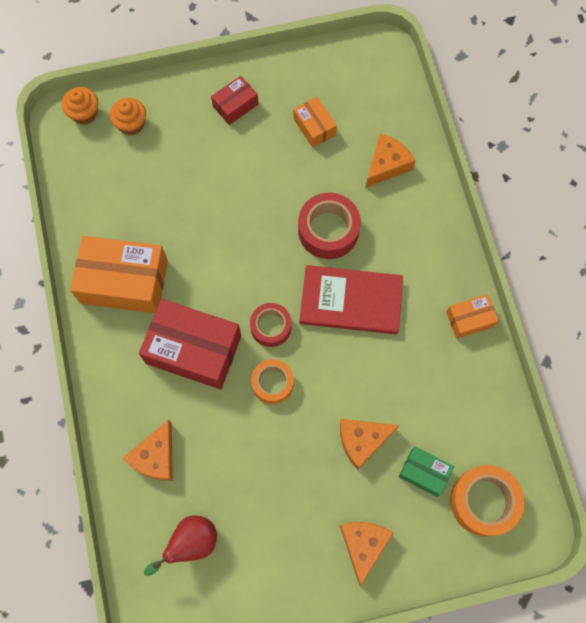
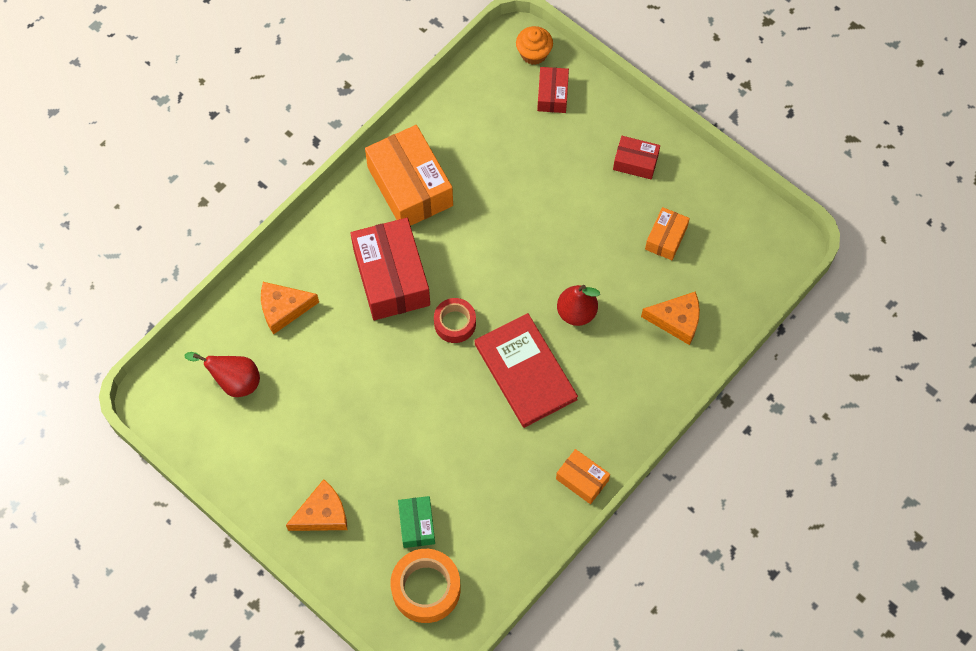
camera: 55 degrees right, 5 degrees down
orange cupcake [110,98,146,135] -> red box [537,67,569,113]
orange tape [251,359,294,404] -> none
red tape [298,193,361,259] -> red pear [557,285,600,326]
orange cheese [340,419,399,470] -> none

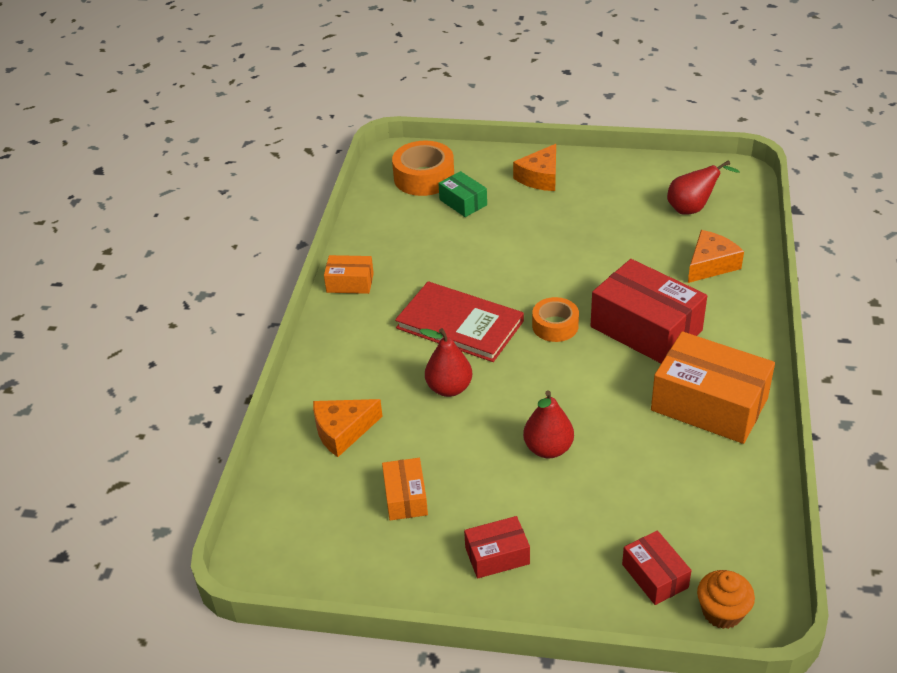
camera: 150 degrees right, 25 degrees down
red tape [434,298,476,343] -> orange tape [532,297,579,342]
none -> red pear [523,391,574,458]

